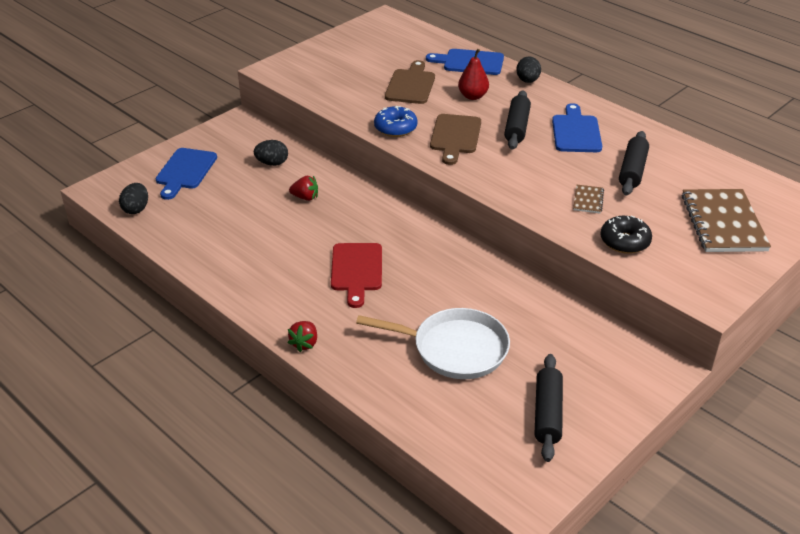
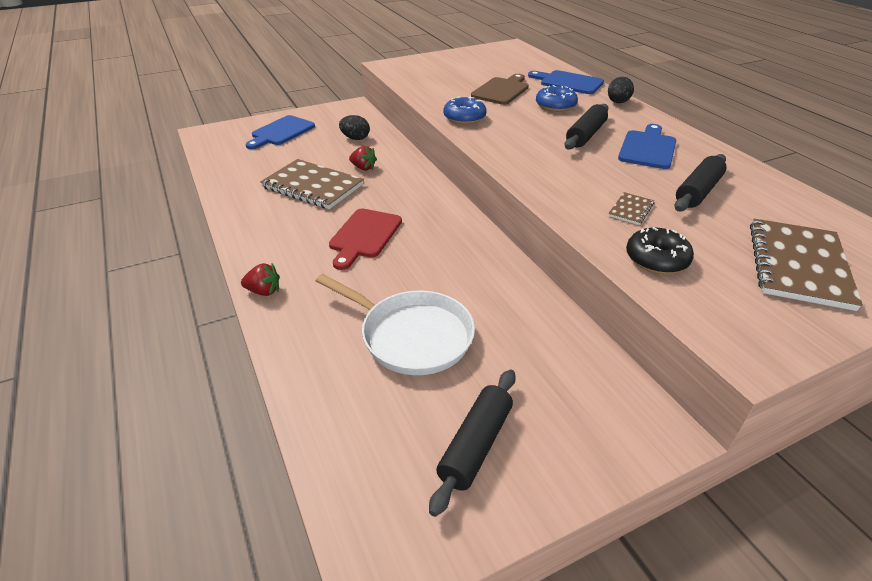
camera: 20 degrees right, 0 degrees up
black egg [119,183,148,214] -> none
red strawberry [287,321,317,352] -> red strawberry turned 120 degrees counterclockwise [241,263,280,296]
brown cutting board [430,114,481,165] -> none
red pear [458,49,489,100] -> blue donut [536,85,578,112]
none -> brown notebook [260,159,364,209]

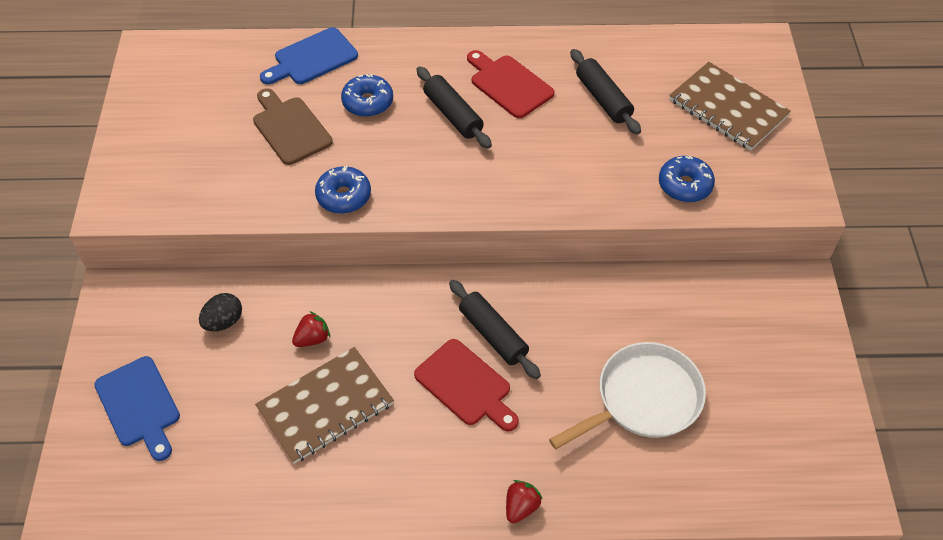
camera: 65 degrees left, 15 degrees up
black rolling pin [429,369,516,517] -> black rolling pin moved to [449,280,541,379]
black egg [608,77,634,103] -> none
brown notebook [608,192,654,225] -> none
blue cutting board [618,124,676,169] -> red cutting board [467,50,554,118]
black donut [626,227,694,274] -> blue donut [659,156,715,202]

